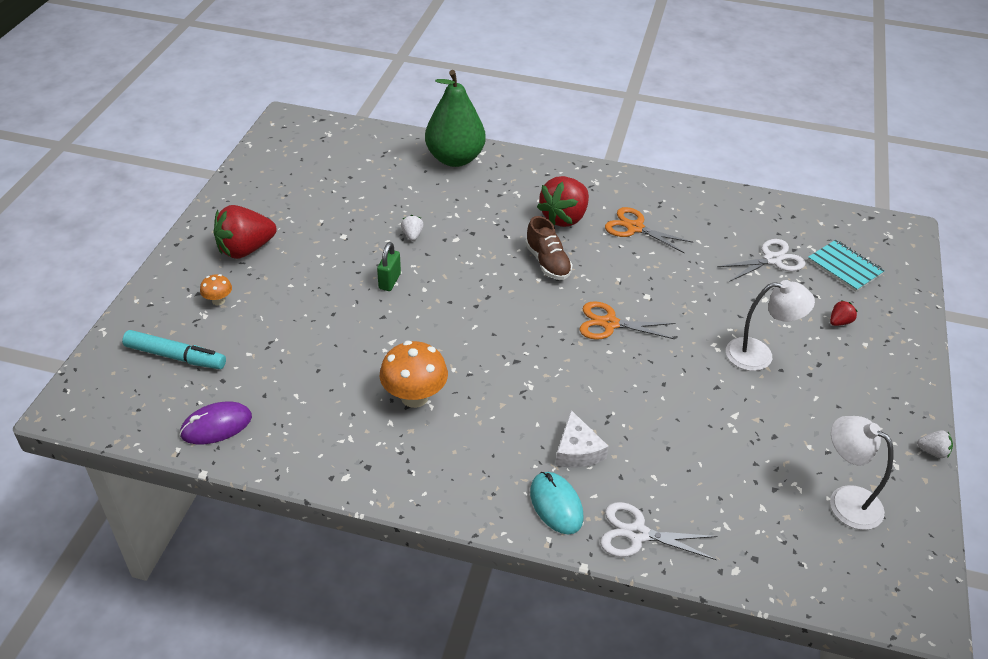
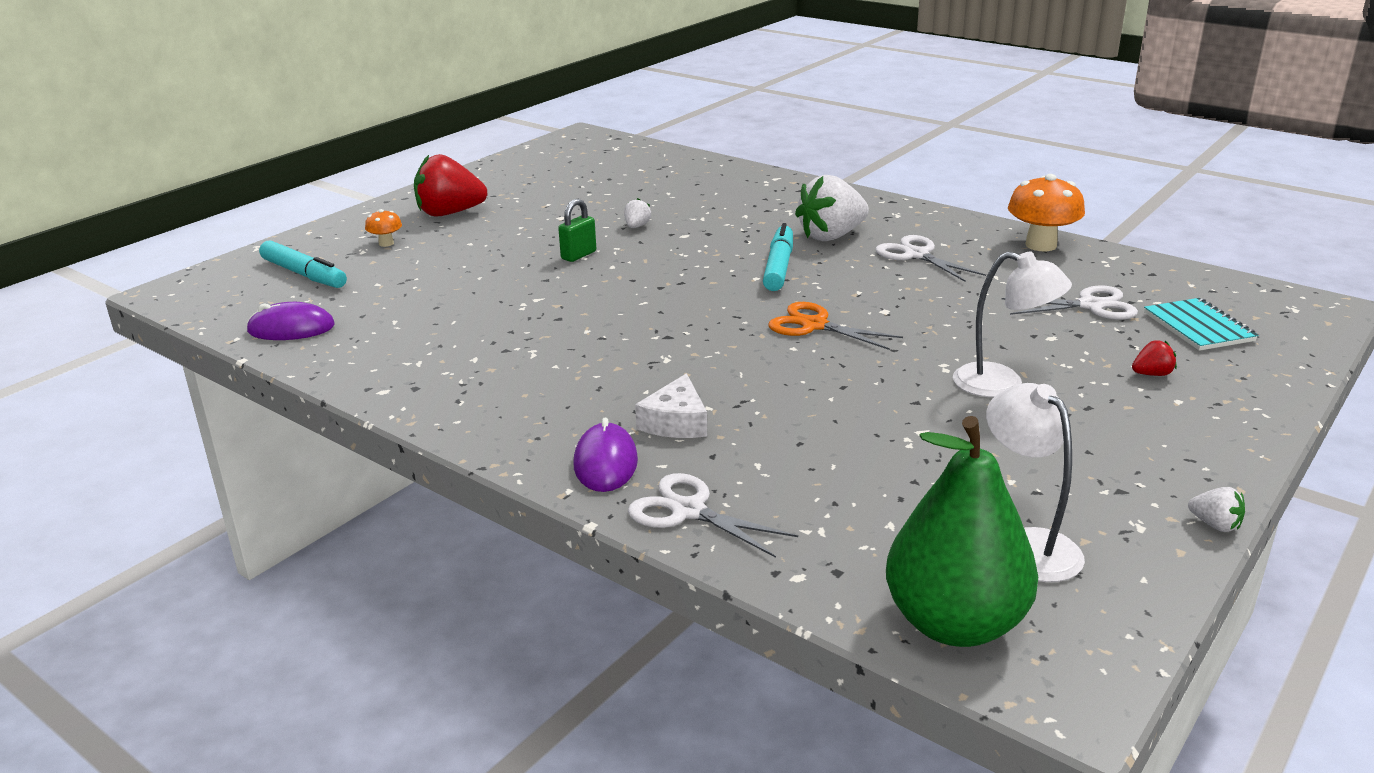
camera: 25 degrees right, 15 degrees down
orange mushroom [380,341,448,408] -> orange mushroom moved to [1008,174,1085,251]
green pear [425,70,486,167] -> green pear moved to [886,416,1038,647]
brown shoe [525,216,573,280] -> turquoise marker [763,223,793,291]
turquoise mouse [530,472,584,534] -> purple mouse [573,418,638,492]
red strawberry [537,176,589,227] -> white strawberry [795,175,869,241]
orange scissors [605,207,693,253] -> white scissors [875,235,986,282]

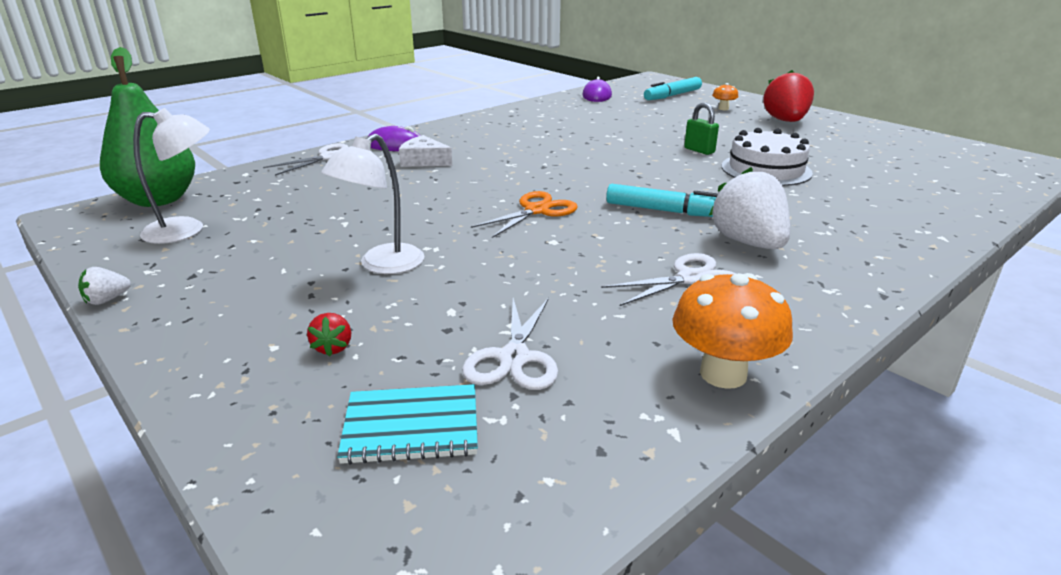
camera: 100 degrees right, 0 degrees up
white strawberry [624,198,651,228] -> white cake [721,128,813,186]

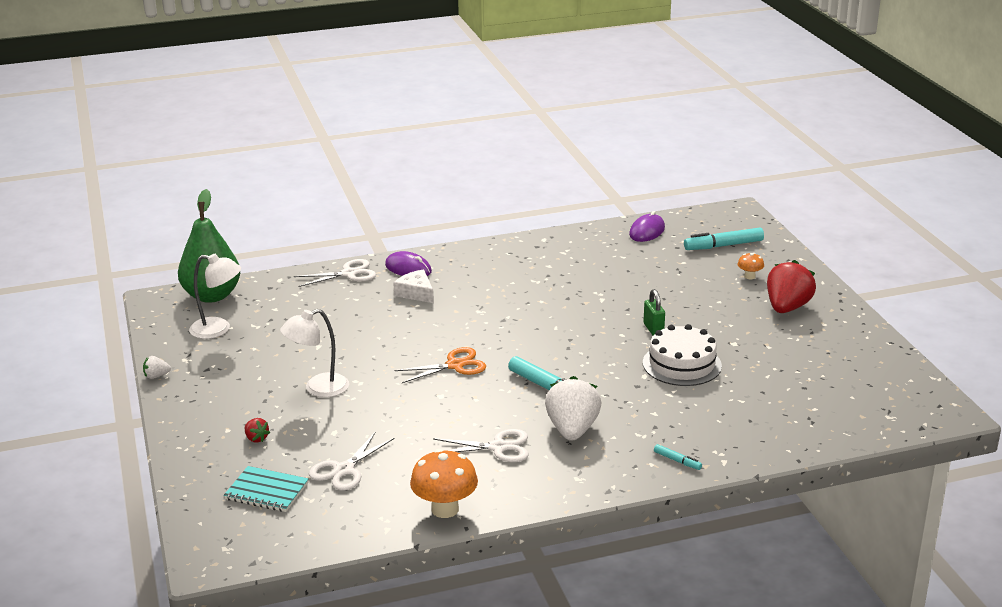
camera: 25 degrees right, 0 degrees up
red strawberry [307,313,351,357] -> red strawberry turned 60 degrees counterclockwise [245,418,270,443]
none -> turquoise marker [654,444,702,470]

